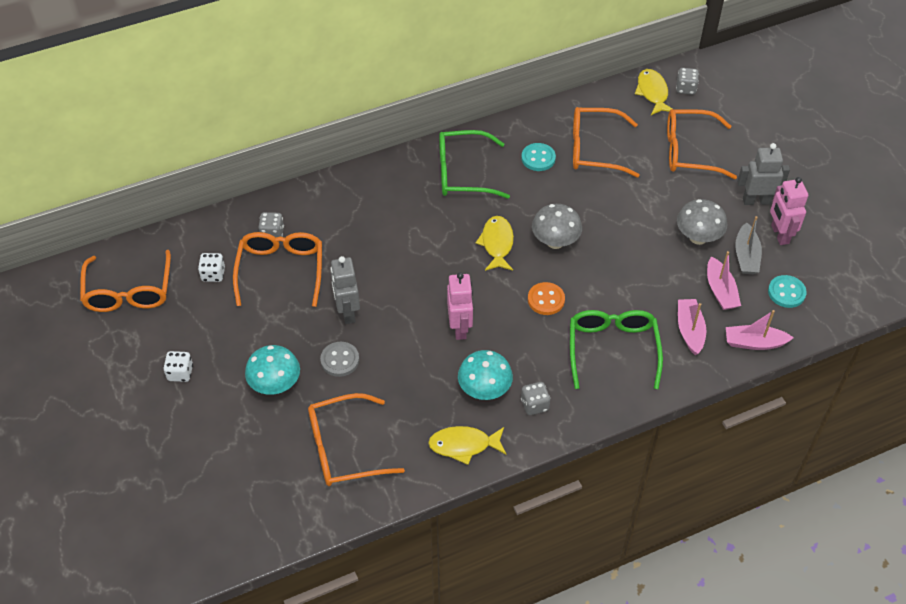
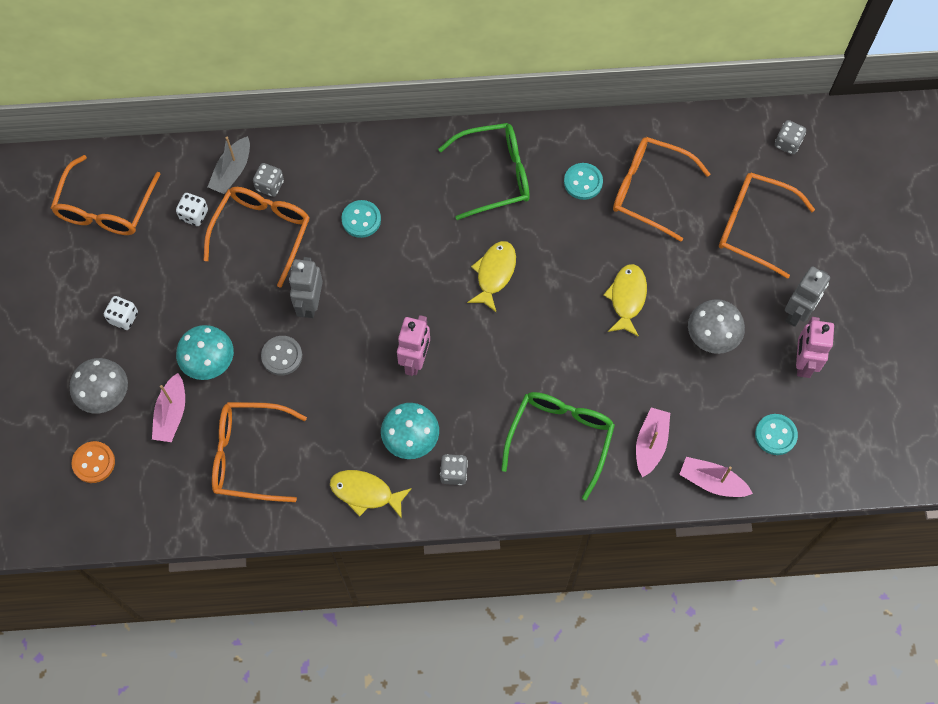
camera: 20 degrees right, 15 degrees up
green glasses [439,130,510,199] -> green glasses turned 150 degrees clockwise [438,123,530,220]
orange button [528,282,565,315] -> orange button moved to [72,441,115,483]
grey mushroom [532,204,582,249] -> grey mushroom moved to [70,358,128,414]
yellow fish [635,69,672,115] -> yellow fish moved to [603,264,647,337]
pink boat [707,251,741,310] -> pink boat moved to [152,373,185,442]
grey boat [735,216,762,274] -> grey boat moved to [208,136,250,194]
grey robot [737,143,790,205] -> grey robot turned 105 degrees clockwise [785,266,830,327]
none -> turquoise button [341,200,381,238]

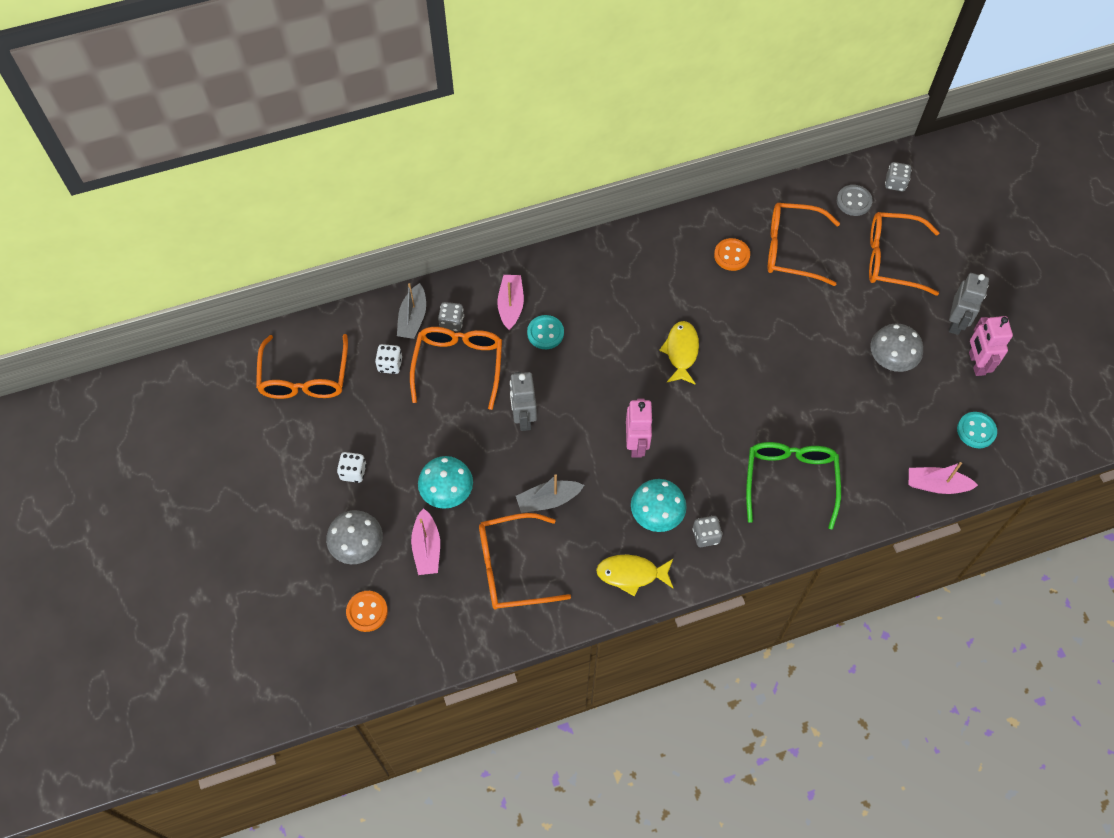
camera: 15 degrees left, 5 degrees down
grey button [261,336,302,376] -> grey button moved to [837,185,873,216]
green glasses [438,123,530,220] -> none
turquoise button [564,163,603,200] -> orange button [714,238,750,271]
yellow fish [603,264,647,337] -> none
pink boat [636,407,670,477] -> pink boat moved to [497,275,524,330]
none -> grey boat [516,474,584,513]

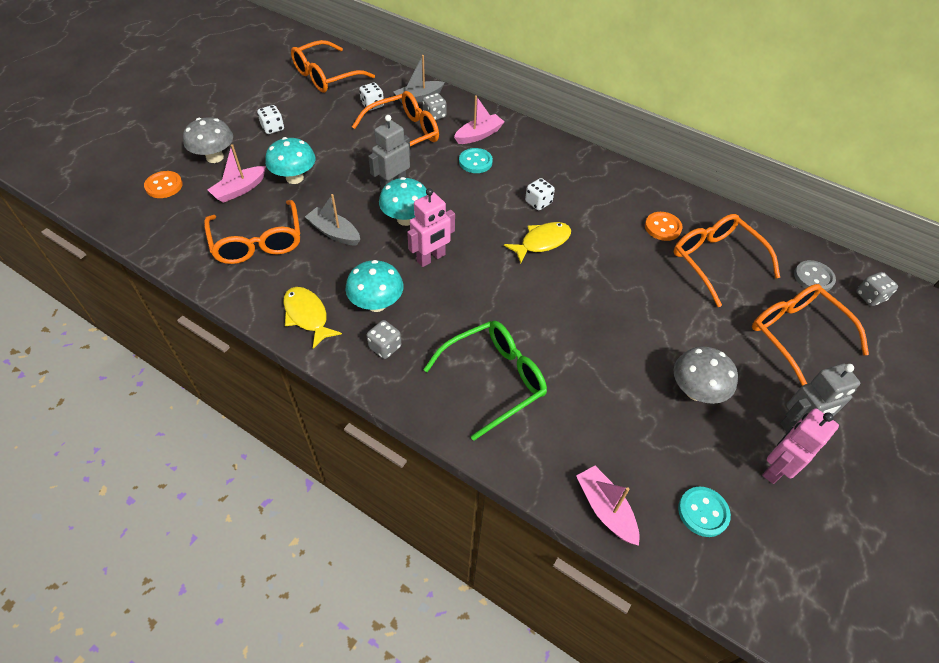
camera: 50 degrees right, 10 degrees down
orange glasses [479,513,571,610] -> orange glasses turned 150 degrees counterclockwise [204,200,300,264]
none -> turquoise mushroom [379,177,427,226]
none -> white dice [525,178,555,210]

